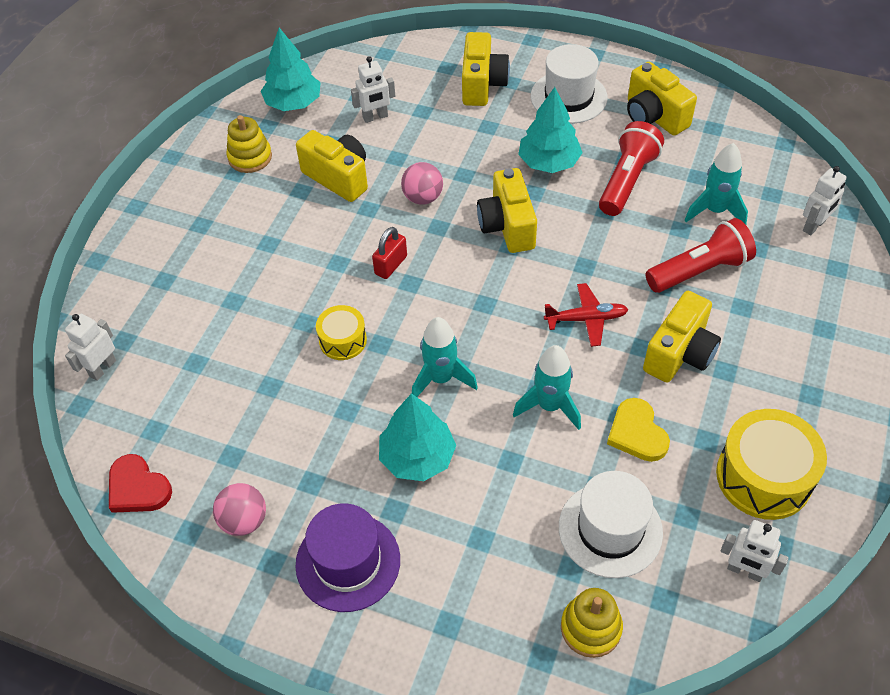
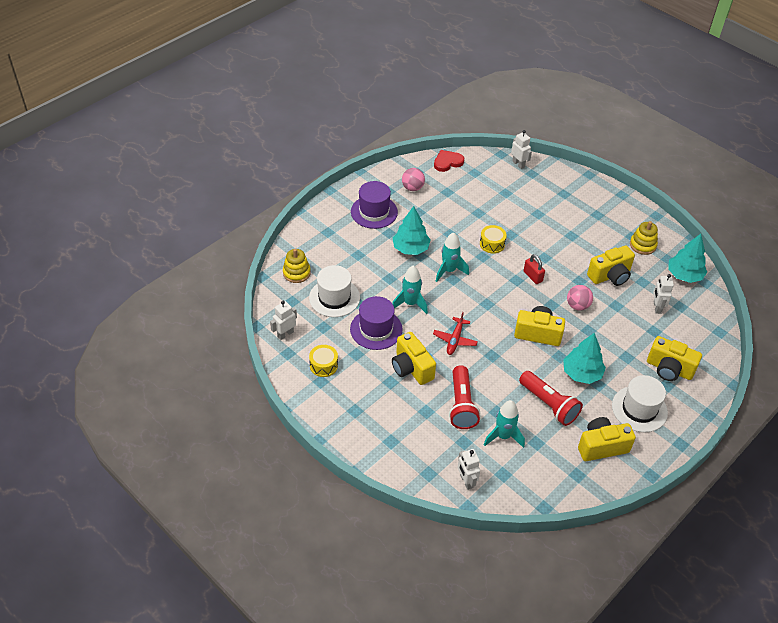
camera: 110 degrees right, 5 degrees down
yellow heart [607,398,670,462] -> purple hat [350,296,402,350]
yellow drum [716,409,827,520] -> yellow drum [309,345,338,377], size x0.56

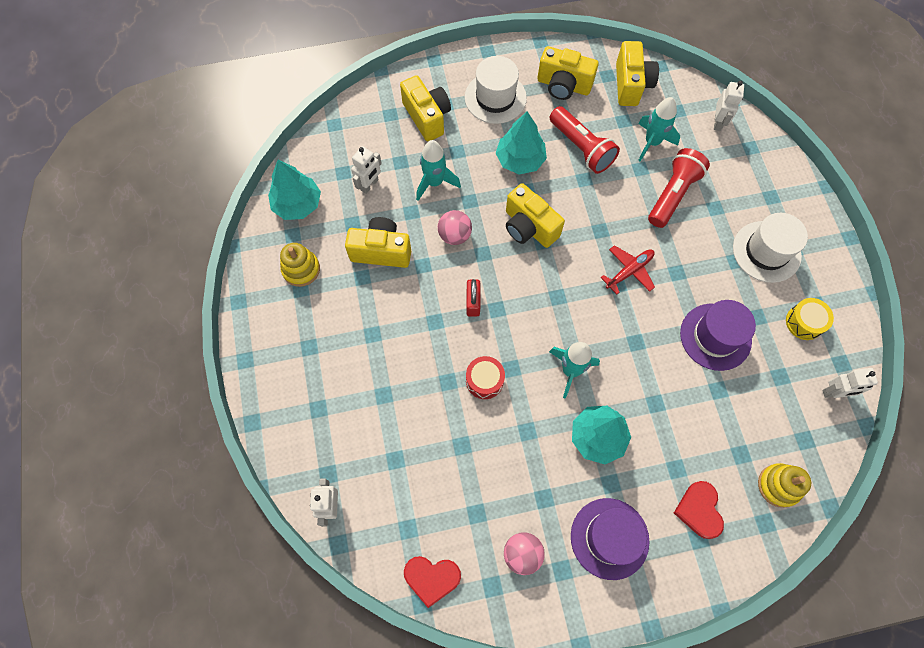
camera: 145 degrees left, 20 degrees up
white hat [309,265,360,317] -> white hat moved to [733,213,808,283]
turquoise rocket [392,266,428,314] -> turquoise rocket moved to [416,140,461,201]
yellow camera [392,332,436,385] -> yellow camera moved to [616,41,659,106]
yellow drum [480,225,507,254] -> red drum [466,356,505,399]
red flashlight [519,371,583,426] -> red flashlight turned 150 degrees clockwise [549,106,620,174]
none -> red heart [674,481,724,539]

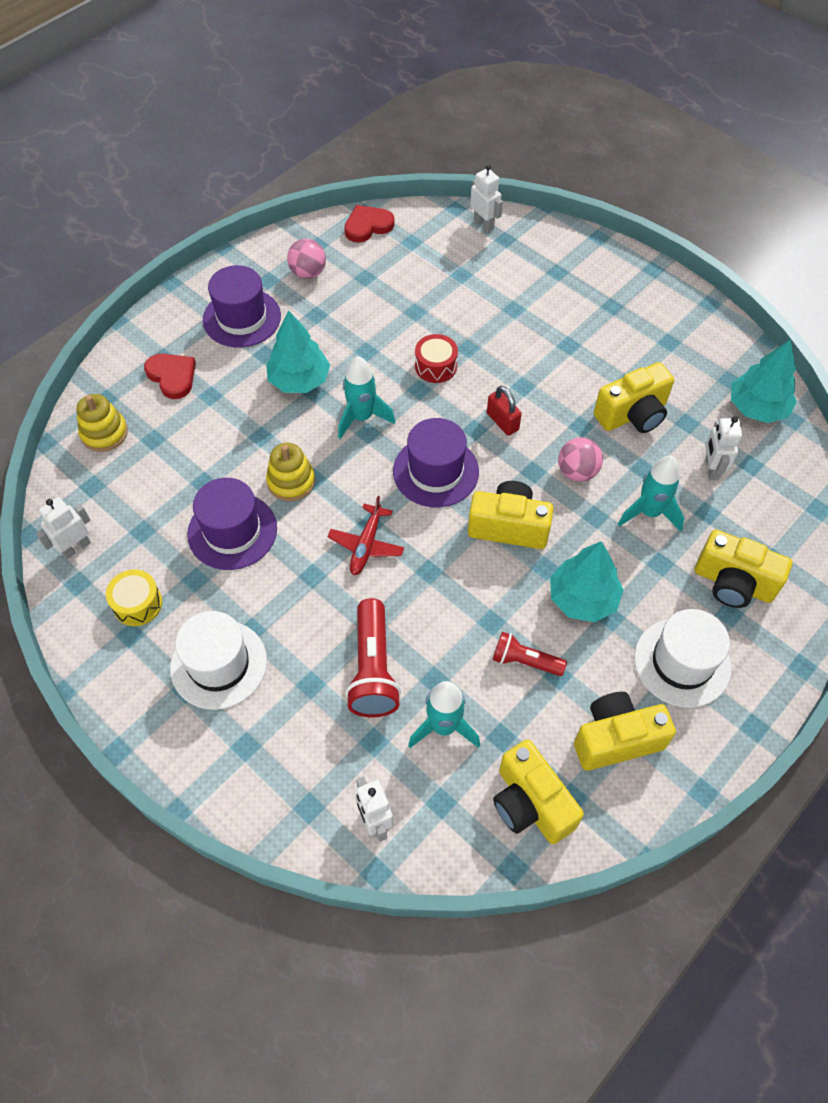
camera: 145 degrees right, 10 degrees down
yellow stacking toy [280,243,320,287] -> yellow stacking toy moved to [266,443,315,501]
red flashlight [549,106,620,174] -> red flashlight [493,632,567,676], size x0.61
none -> purple hat [393,418,479,507]

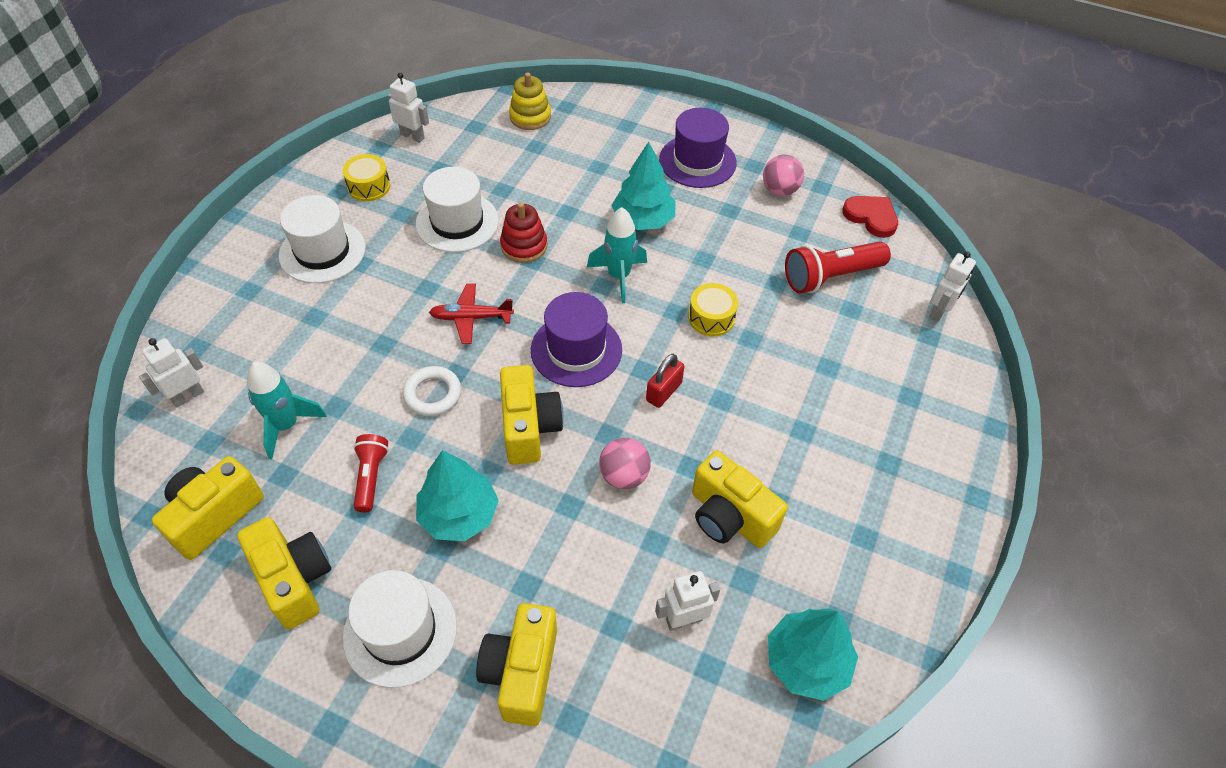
camera: 70 degrees right, 5 degrees down
red heart [144,353,196,399] -> none
purple hat [187,478,277,570] -> white hat [416,167,499,252]
yellow stacking toy [266,443,315,501] -> red stacking toy [500,202,547,263]
red flashlight [345,598,401,717] -> red flashlight moved to [785,241,891,293]
red drum [415,334,458,383] -> yellow drum [688,283,738,336]
turquoise rocket [618,456,684,532] -> none
none -> white ring [403,366,461,416]

